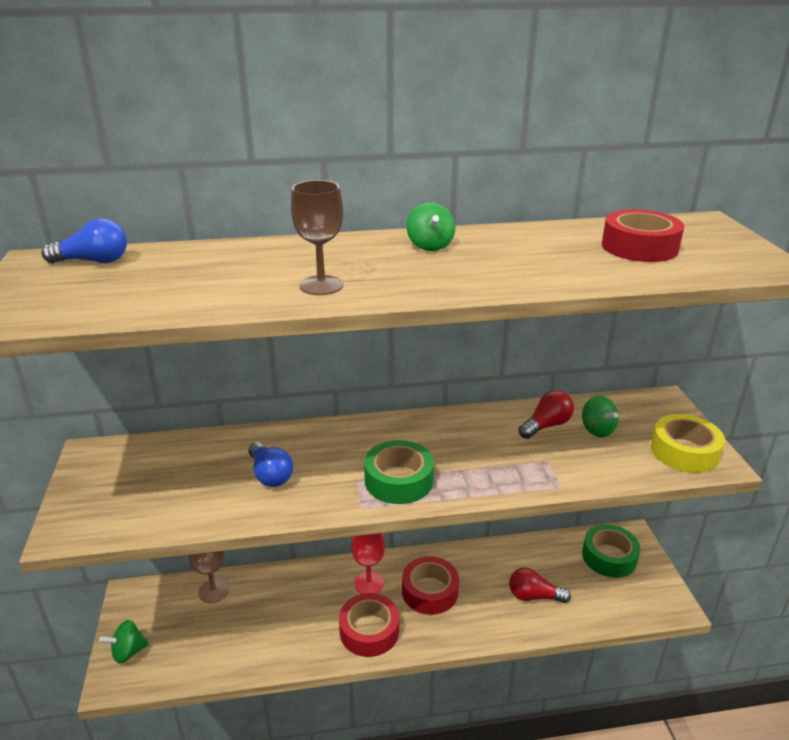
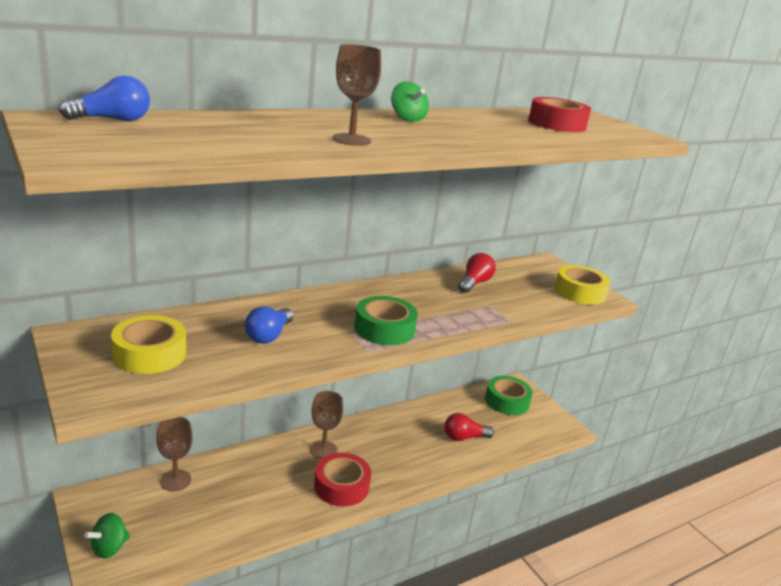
camera: 25 degrees left, 5 degrees down
blue light bulb [249,442,293,487] -> blue light bulb turned 75 degrees clockwise [245,307,294,344]
red goblet [351,533,385,594] -> brown goblet [310,391,343,459]
red tape [402,556,459,615] -> none
green spinning top [582,396,619,437] -> none
none -> yellow tape [111,315,186,374]

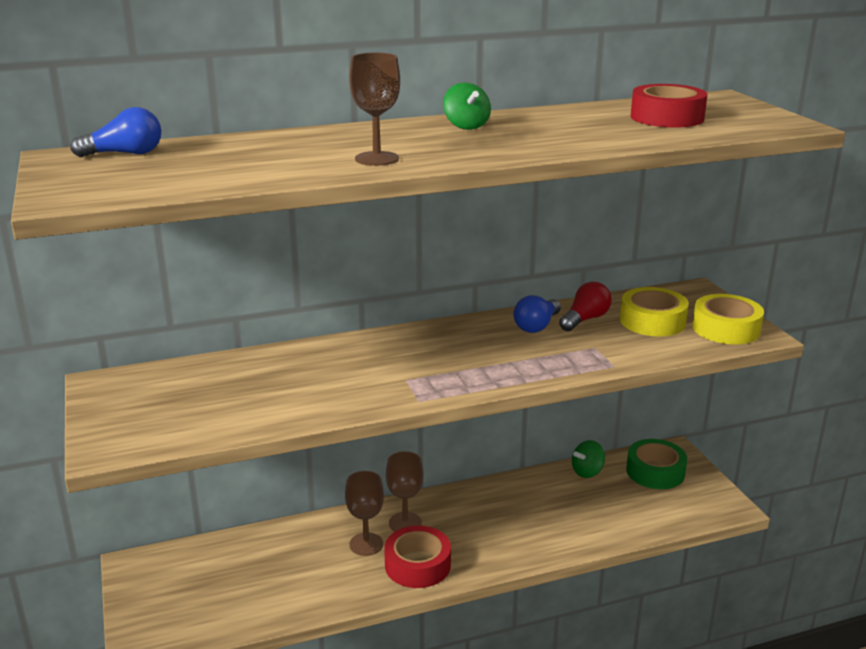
camera: 15 degrees right, 0 degrees up
green spinning top [84,513,130,559] -> green spinning top moved to [572,440,605,478]
yellow tape [111,315,186,374] -> yellow tape moved to [620,287,689,337]
brown goblet [156,417,193,491] -> brown goblet moved to [345,471,384,556]
blue light bulb [245,307,294,344] -> blue light bulb moved to [513,295,561,333]
green tape [355,296,418,345] -> none
red light bulb [444,413,494,441] -> none

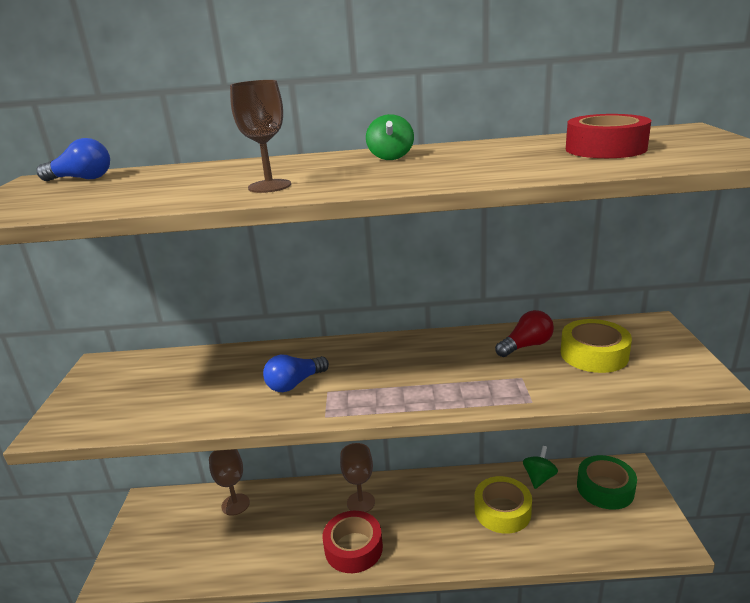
camera: 20 degrees right, 0 degrees up
brown goblet [345,471,384,556] -> brown goblet moved to [209,449,250,516]
blue light bulb [513,295,561,333] -> blue light bulb moved to [263,354,329,392]
green spinning top [572,440,605,478] -> green spinning top turned 135 degrees clockwise [523,446,558,489]
yellow tape [692,294,764,344] -> yellow tape moved to [474,476,532,534]

